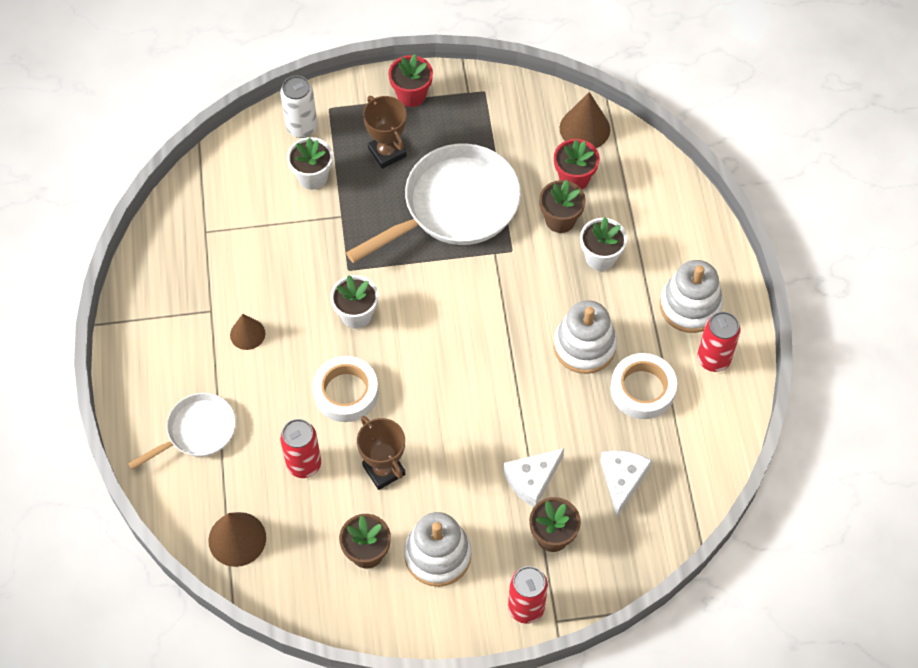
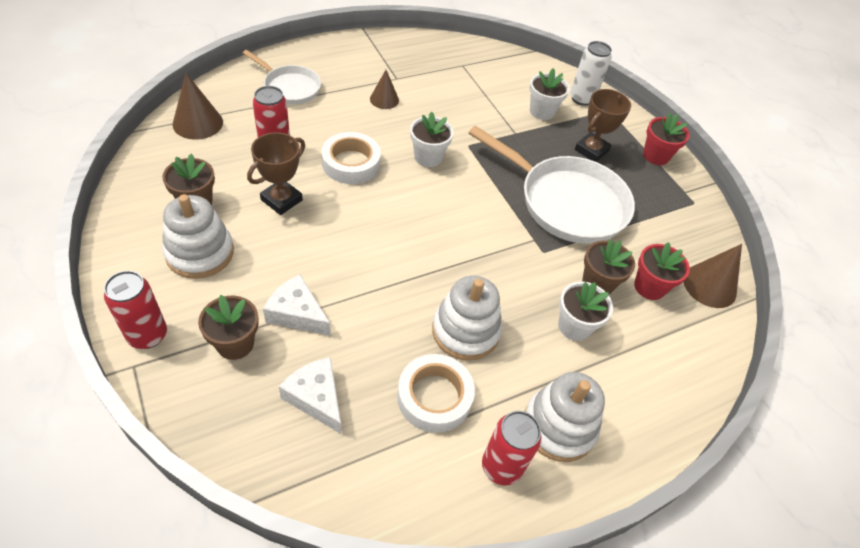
camera: 65 degrees right, 10 degrees down
white cheese [600,451,652,517] -> white cheese turned 120 degrees counterclockwise [279,357,341,434]

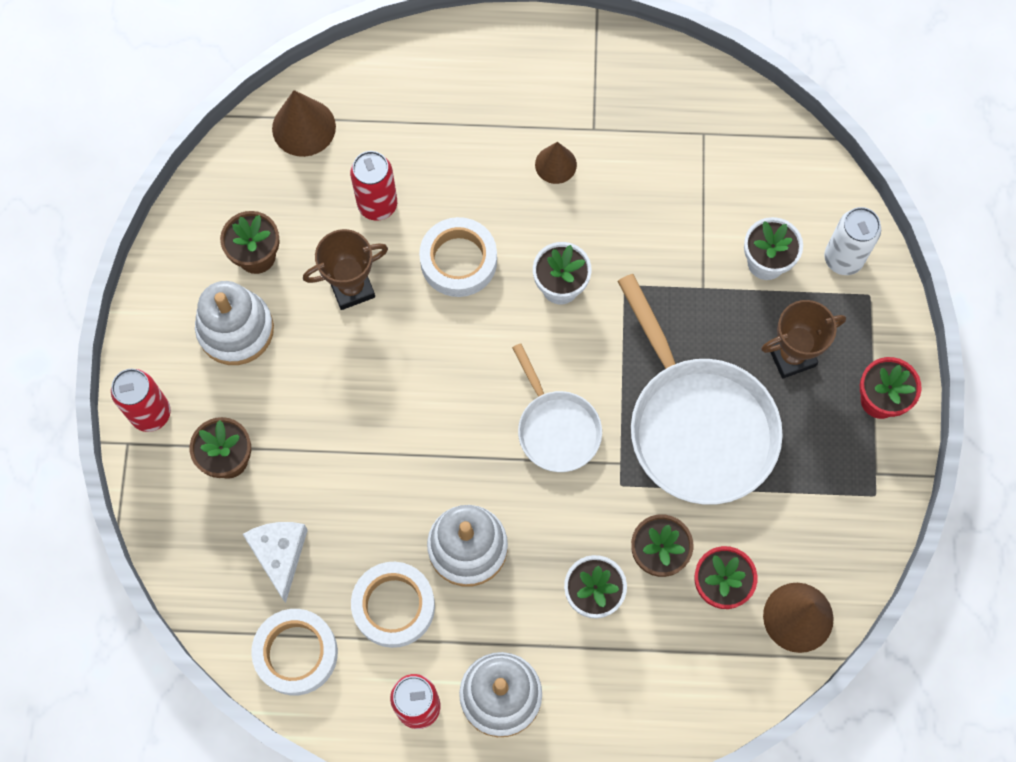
camera: 35 degrees right, 20 degrees up
white pan [243,50,321,105] -> white pan moved to [512,343,602,472]
white cheese [263,274,331,336] -> none
none -> white tape [251,609,338,695]

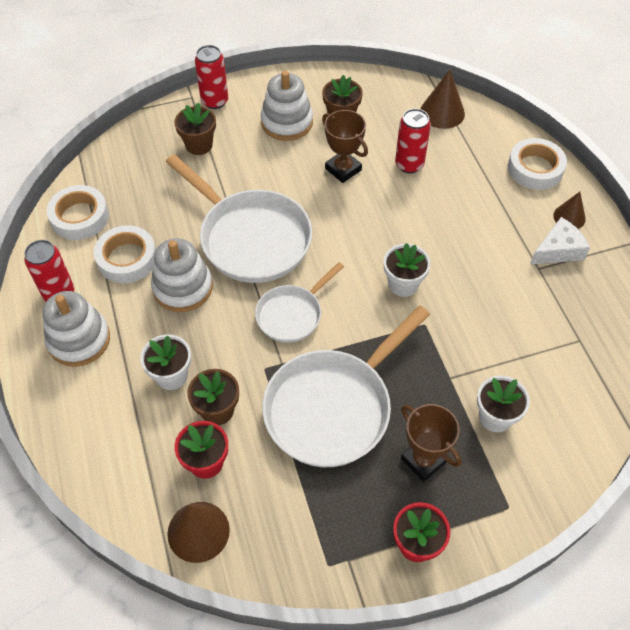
camera: 70 degrees right, 15 degrees down
white cheese [243,522,308,603] -> white cheese moved to [530,217,590,264]
white tape [419,217,497,297] -> white tape moved to [508,138,567,190]
brown cone [535,142,577,184] -> brown cone moved to [553,192,586,229]
white can [824,207,881,275] -> none
none -> white pan [166,154,312,283]

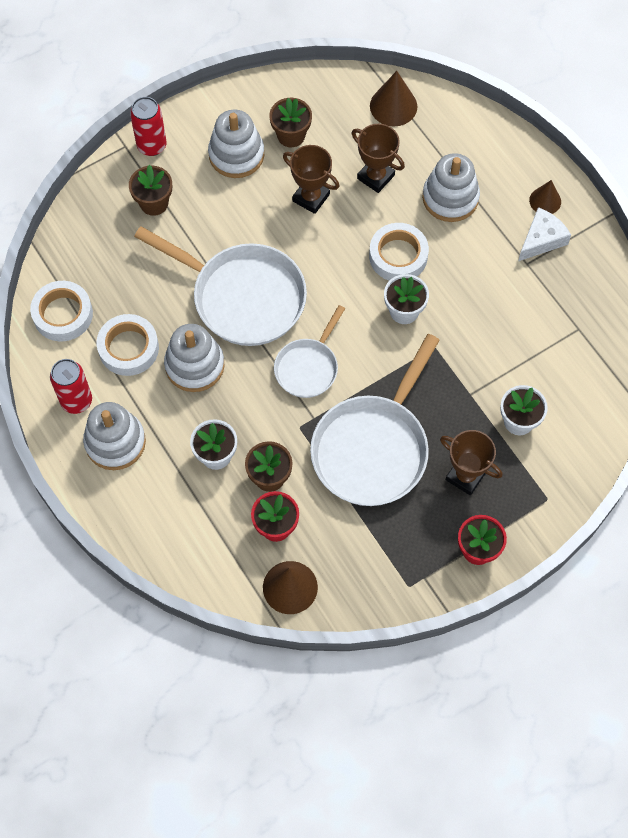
camera: 15 degrees left, 10 degrees up
red can [395,109,431,173] -> brown trophy [352,124,405,193]
white tape [508,138,567,190] -> white tape moved to [369,223,429,281]
none -> white stacking toy [422,153,480,222]

